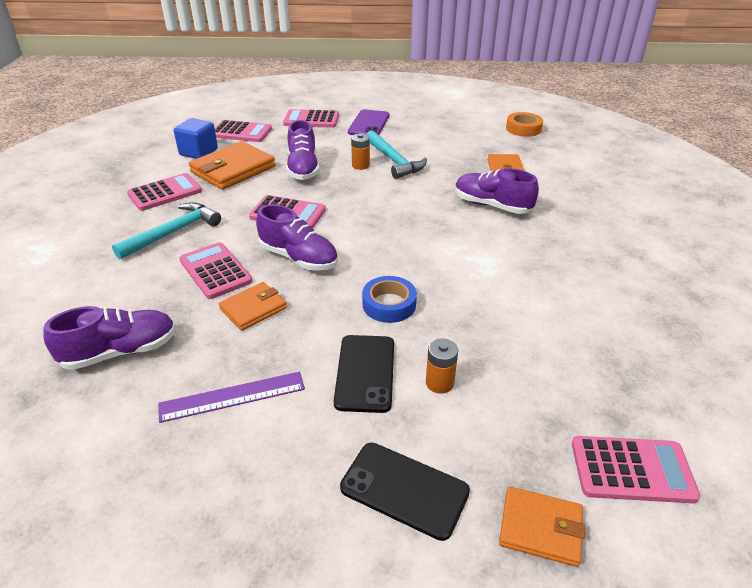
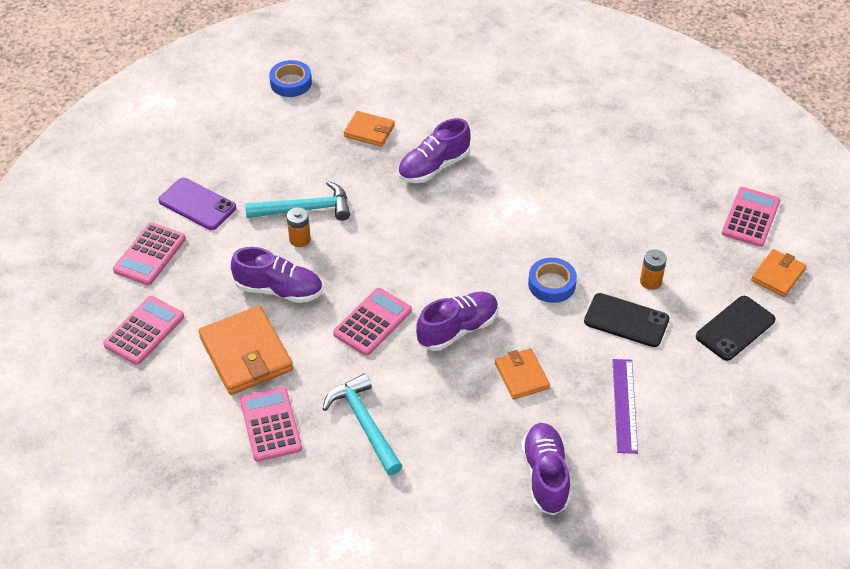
camera: 70 degrees left, 10 degrees up
blue cube [174,118,218,159] -> none
pink calculator [179,242,252,299] -> none
orange tape [506,112,543,137] -> blue tape [269,60,312,97]

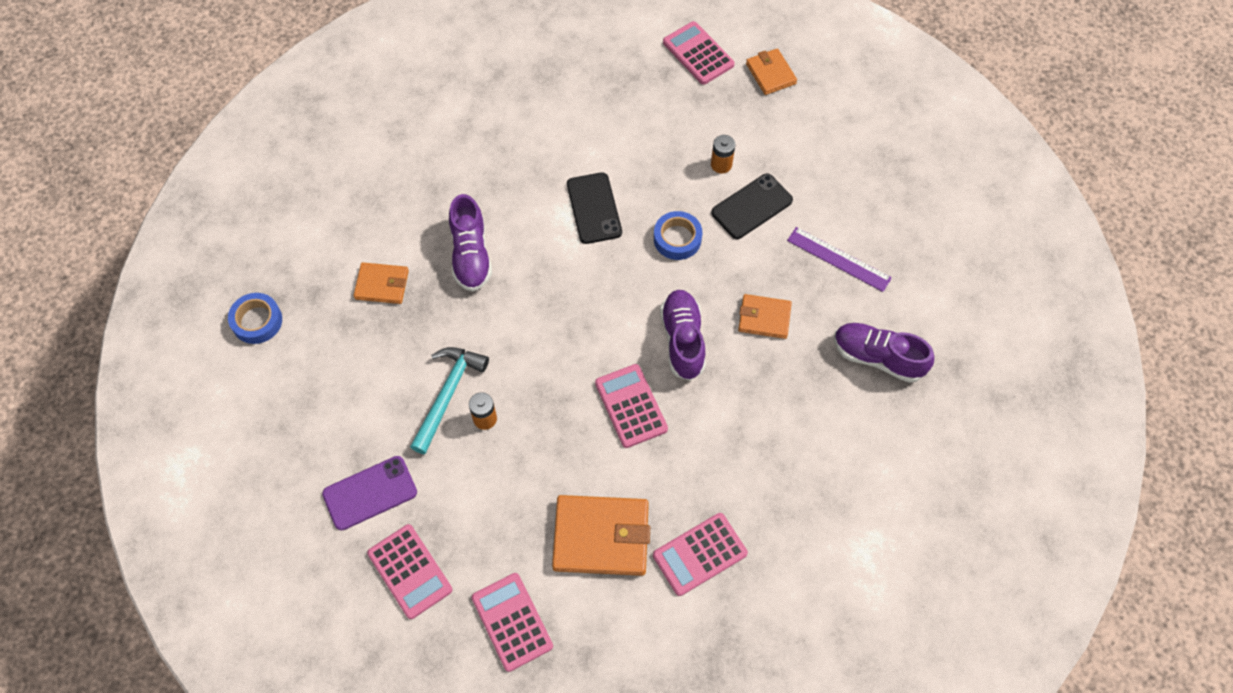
camera: 60 degrees left, 15 degrees up
purple shoe [231,247,323,303] -> none
pink calculator [240,387,302,462] -> pink calculator turned 45 degrees counterclockwise [653,513,748,596]
turquoise hammer [323,373,403,475] -> none
orange wallet [344,111,395,147] -> orange wallet turned 45 degrees clockwise [353,262,409,304]
black phone [696,296,776,361] -> black phone moved to [567,172,622,244]

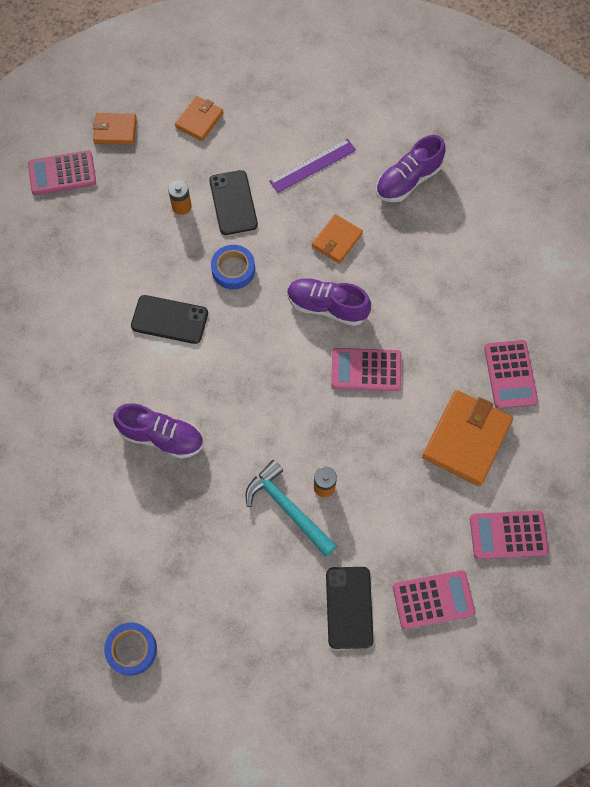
camera: 65 degrees left, 5 degrees up
purple phone [322,456,417,530] -> black phone [326,567,374,649]
orange wallet [353,262,409,304] -> orange wallet moved to [175,96,224,141]

